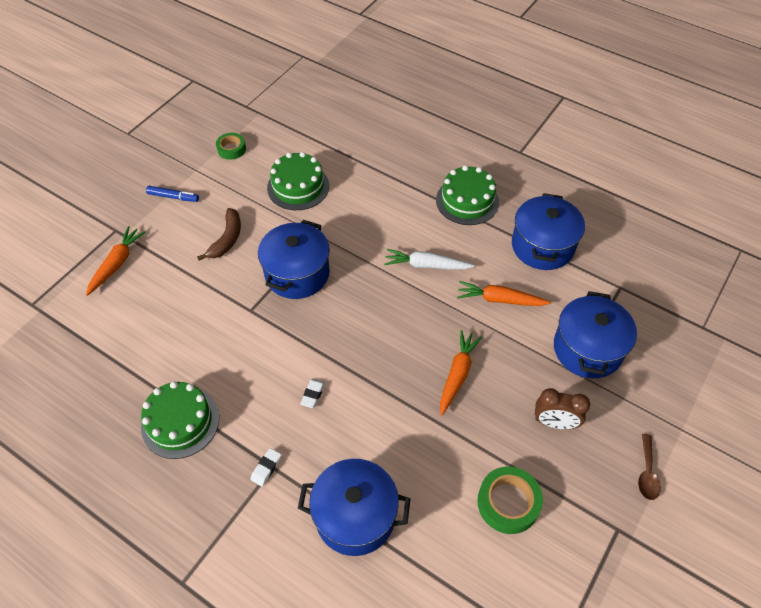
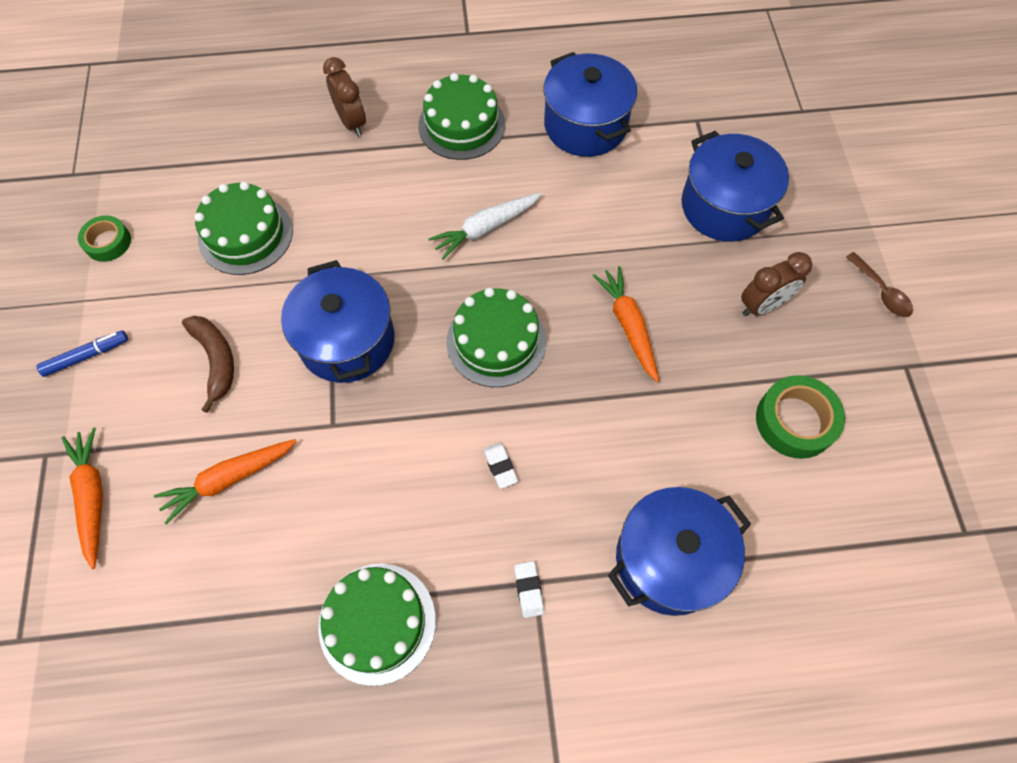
camera: 40 degrees left, 10 degrees up
orange carrot [457,281,551,306] -> orange carrot moved to [154,439,297,524]
none -> brown clock [323,57,366,136]
none -> green cake [447,288,546,387]

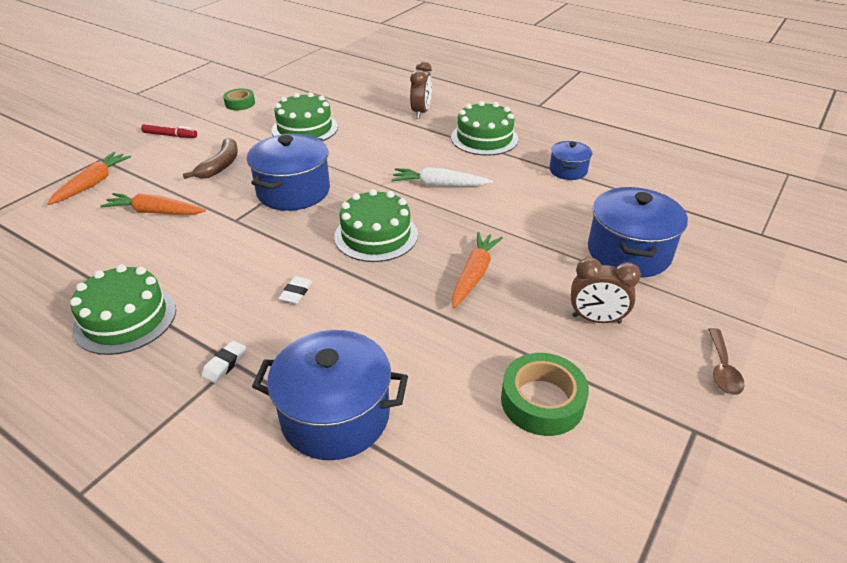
camera: 40 degrees right, 25 degrees down
blue marker [36,330,128,377] -> red marker [141,124,197,138]
blue pot [544,52,637,157] -> blue pot [549,141,592,180], size x0.54

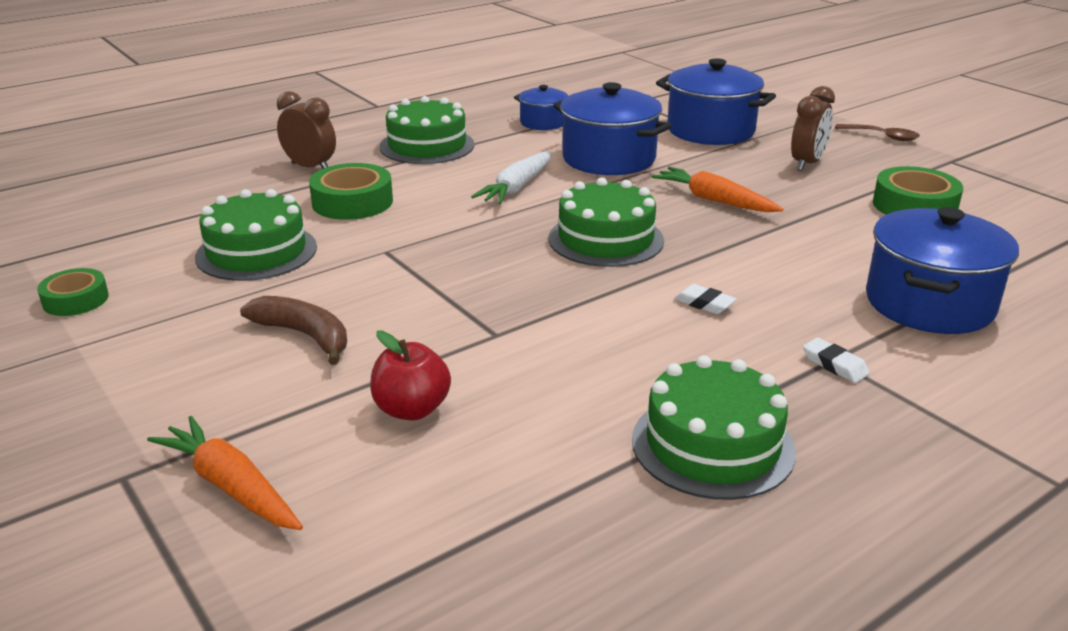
camera: 70 degrees left, 10 degrees down
orange carrot [100,193,206,215] -> red apple [370,331,451,421]
red marker [141,124,197,138] -> none
blue pot [247,134,330,211] -> blue pot moved to [553,82,671,175]
none -> green tape [309,163,393,220]

